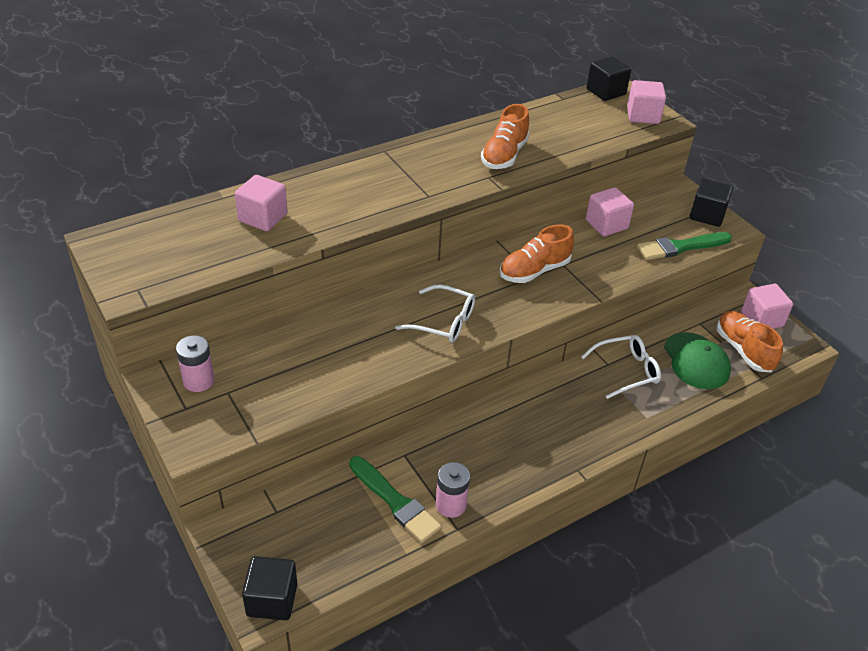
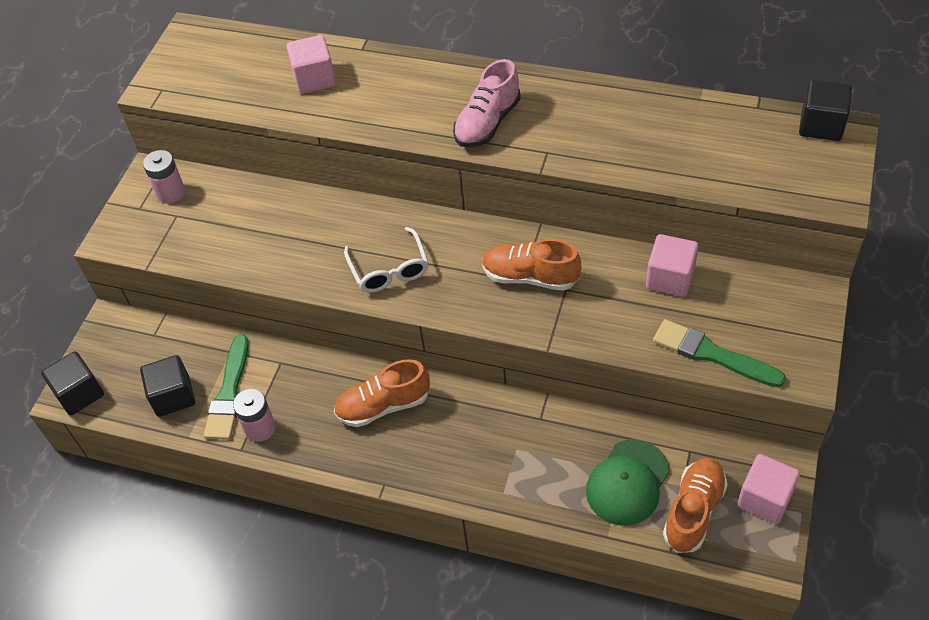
camera: 55 degrees right, 10 degrees up
orange shoe [481,104,529,169] -> orange shoe moved to [334,359,430,427]
white glasses [582,335,661,399] -> none
pink cube [627,80,666,124] -> none
black cube [690,179,733,227] -> black cube moved to [140,355,195,417]
none -> pink shoe [453,59,521,147]

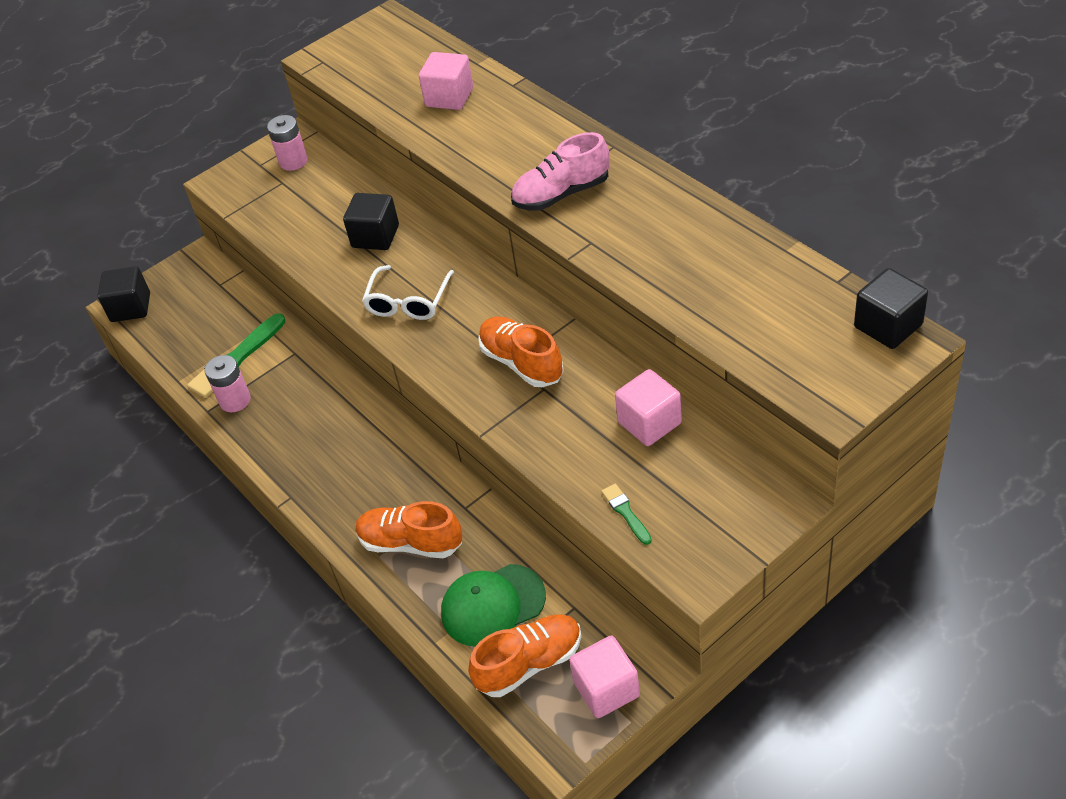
camera: 35 degrees right, 5 degrees down
black cube [140,355,195,417] -> black cube moved to [343,193,399,250]
orange shoe [334,359,430,427] -> orange shoe moved to [355,501,462,558]
green brush [653,319,786,387] -> green brush [601,484,652,545], size x0.52

